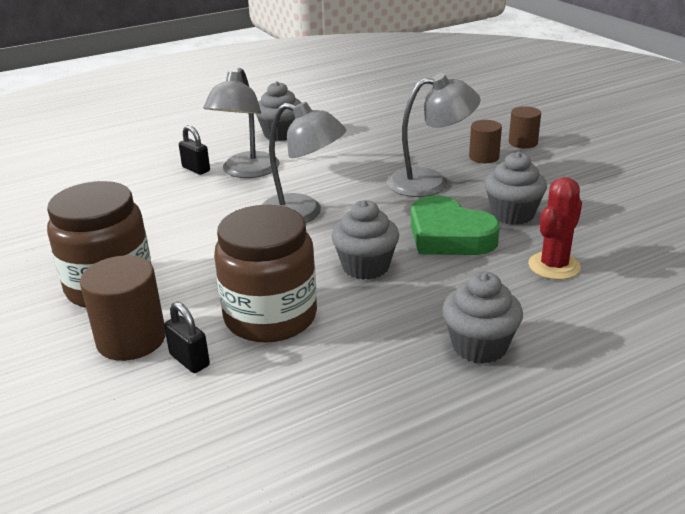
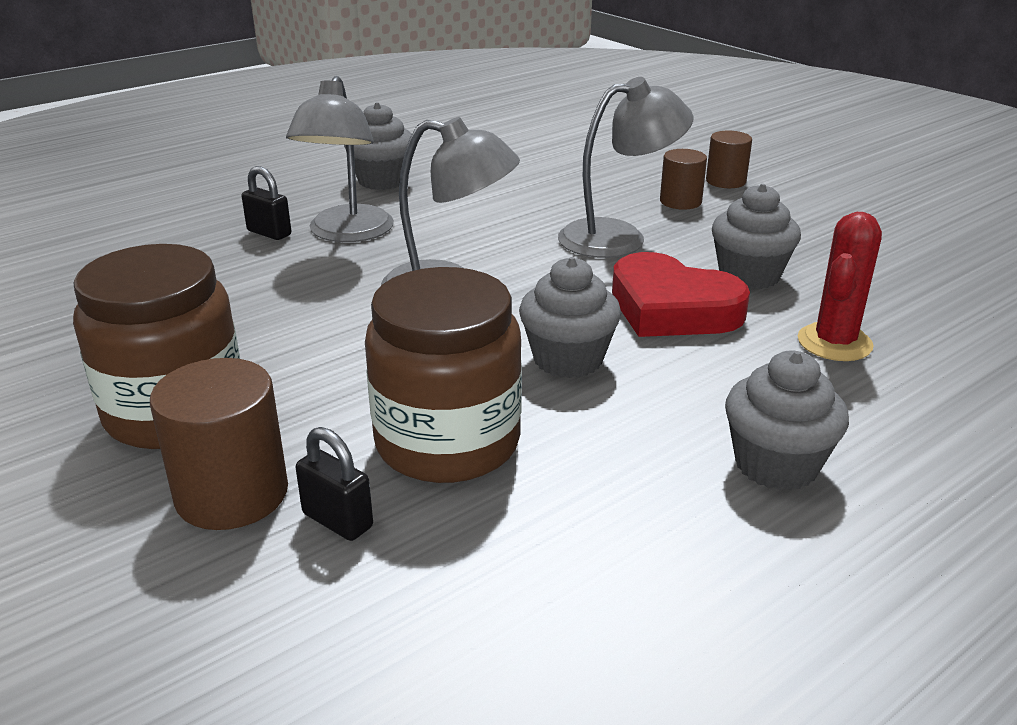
camera: 10 degrees left, 0 degrees up
green heart [411,195,500,255] -> red heart [612,252,750,337]

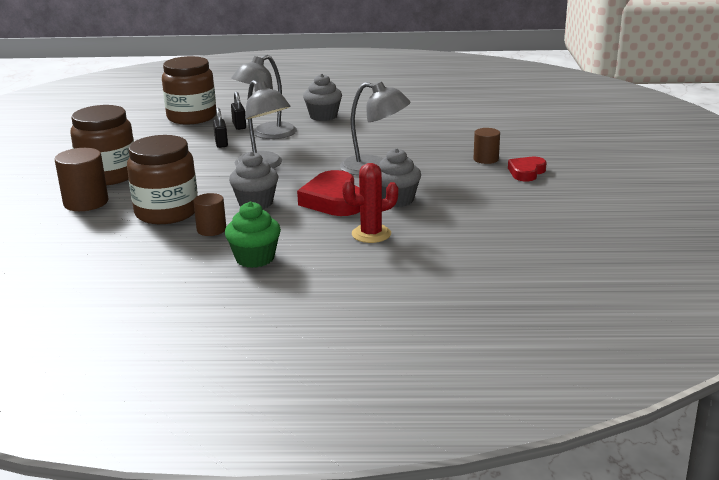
camera: 40 degrees right, 5 degrees down
black padlock [296,427,373,541] -> black padlock moved to [213,108,228,148]
brown cylinder [660,149,707,210] -> brown cylinder moved to [193,193,226,236]
grey cupcake [725,351,849,490] -> green cupcake [225,201,281,268]
none -> brown jar [162,56,216,124]
none -> red heart [508,157,547,181]

